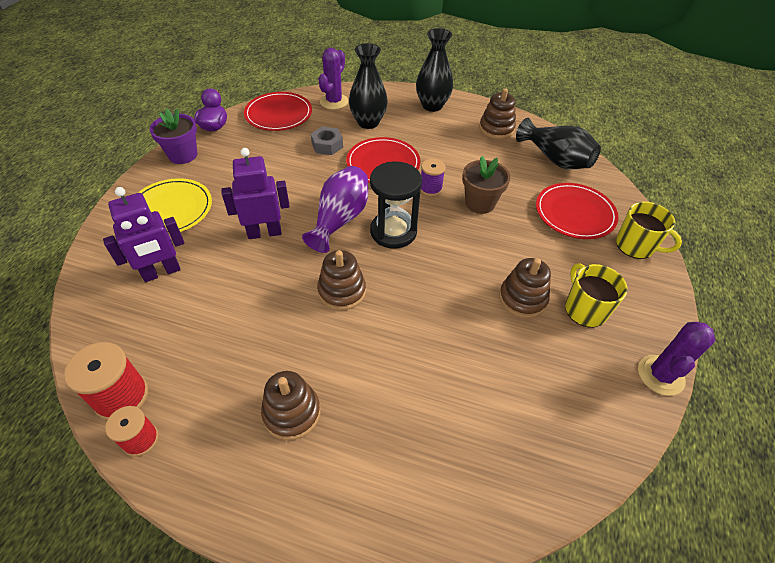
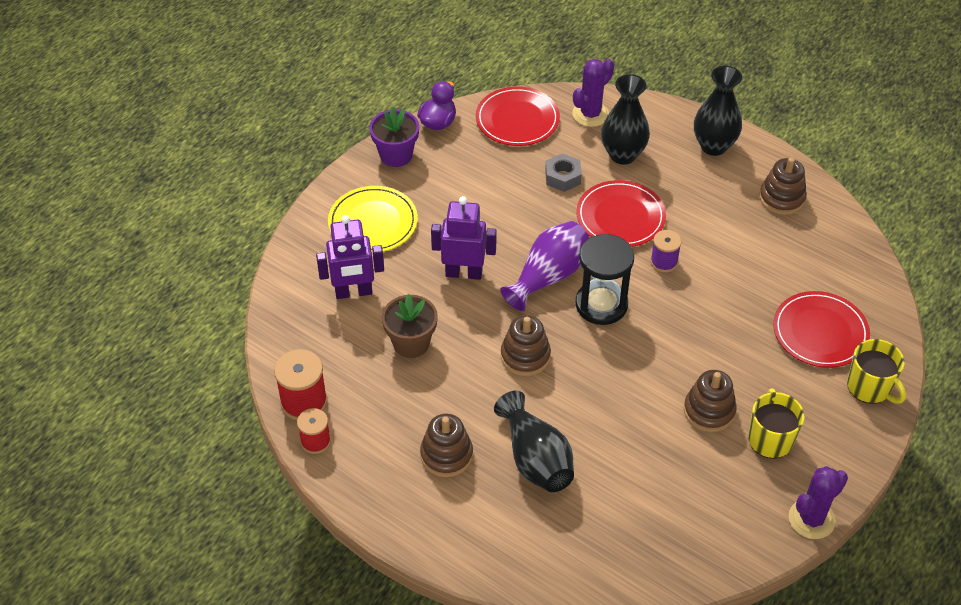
camera: 20 degrees right, 0 degrees up
brown flower pot [462,156,510,214] -> brown flower pot moved to [382,294,438,358]
black vase [516,118,601,169] -> black vase moved to [494,391,574,492]

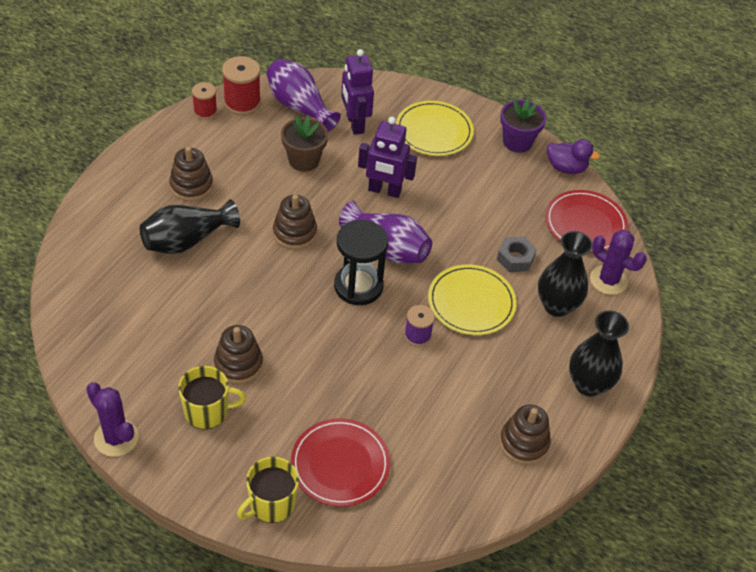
camera: 80 degrees right, 0 degrees up
purple robot [431,196,497,280] -> purple robot turned 105 degrees clockwise [358,117,417,198]
red plate [576,180,666,247] -> yellow plate [428,264,516,335]
none -> purple vase [266,59,341,132]

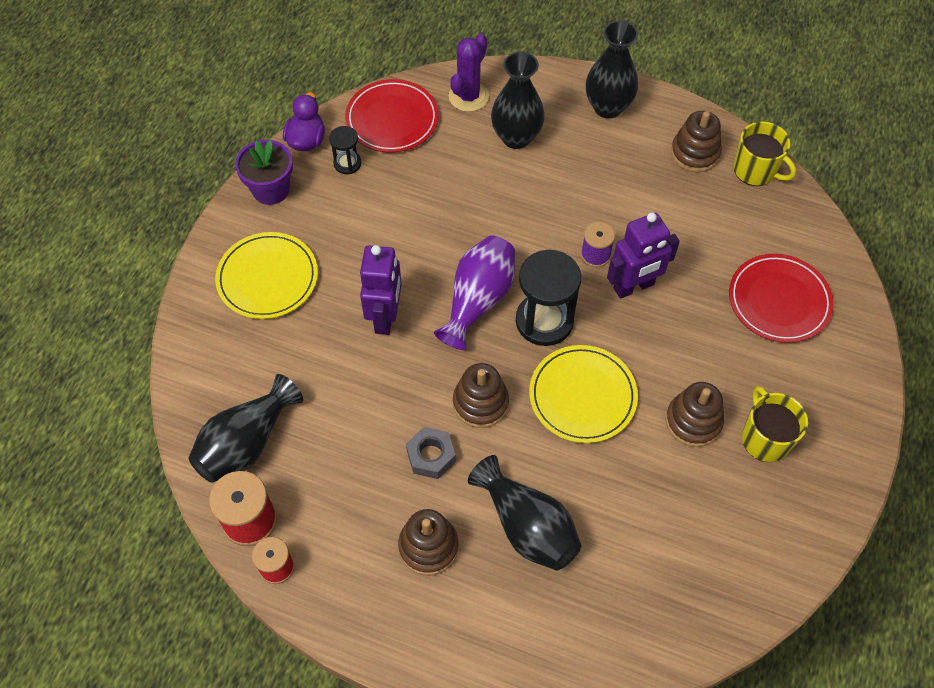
camera: 95 degrees left, 10 degrees up
purple cactus [86,382,138,457] -> none
yellow mug [237,457,299,523] -> yellow mug moved to [734,121,796,186]
purple vase [266,59,341,132] -> black vase [189,374,303,483]
brown flower pot [281,116,328,172] -> none
purple robot [341,49,374,135] -> purple robot moved to [607,212,680,299]
yellow plate [428,264,516,335] -> yellow plate moved to [529,345,638,443]
grey nut [497,236,537,272] -> grey nut moved to [406,427,456,479]
none -> black hourglass [329,126,361,174]

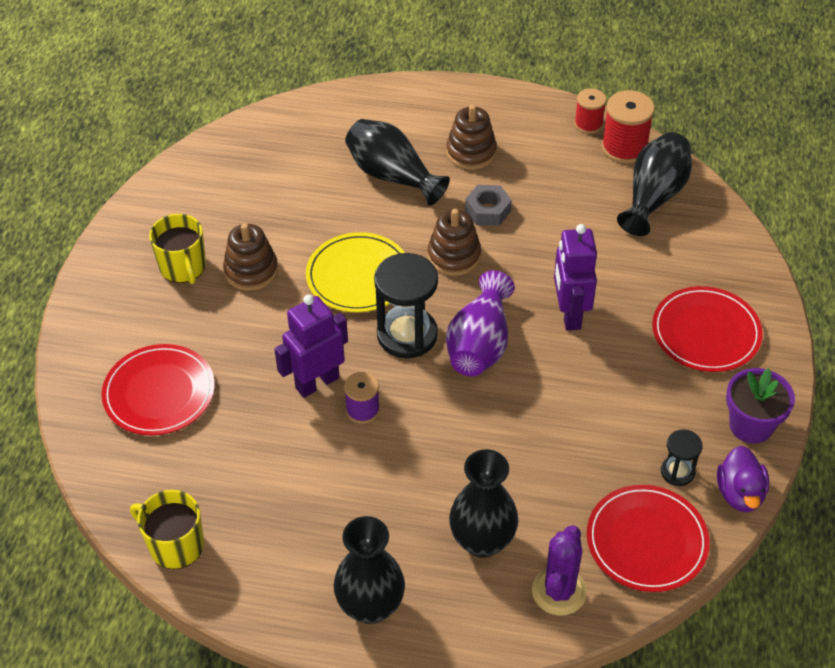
camera: 170 degrees right, 10 degrees down
yellow plate [215,232,318,319] -> red plate [652,286,763,372]
brown stacking toy [671,111,722,173] -> none

